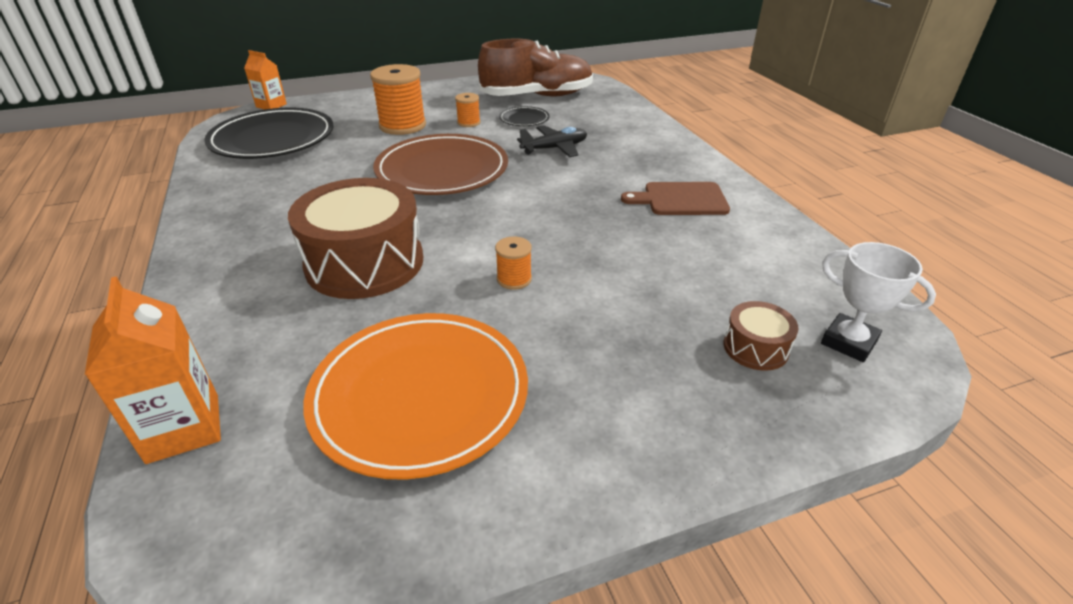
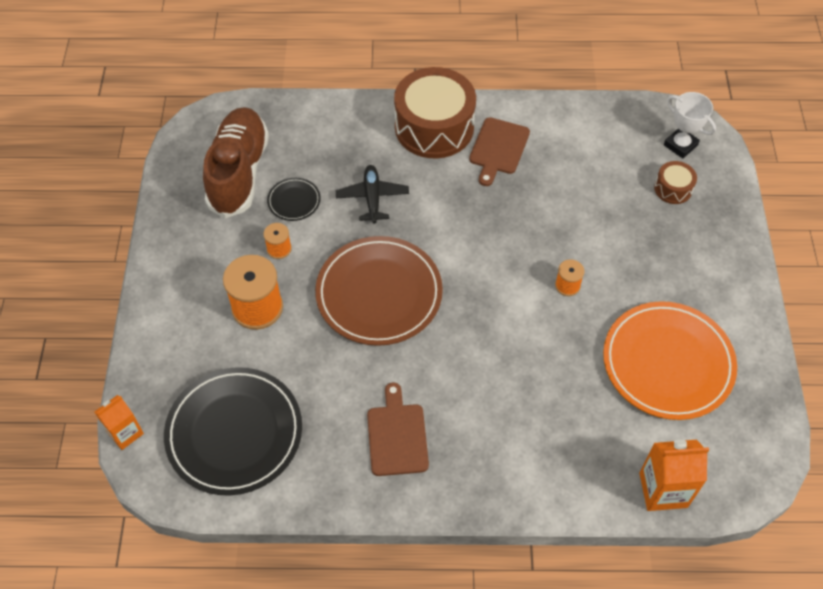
camera: 70 degrees left, 20 degrees up
brown drum [288,178,423,299] -> brown drum moved to [394,67,476,159]
white trophy [821,242,936,362] -> white trophy turned 75 degrees clockwise [664,92,716,158]
none -> brown cutting board [367,382,429,476]

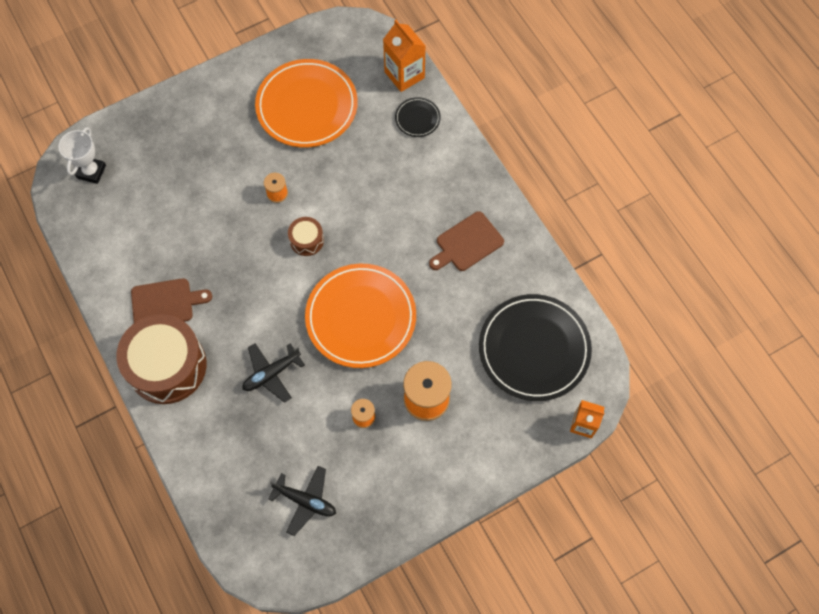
camera: 120 degrees left, 10 degrees up
brown shoe [203,107,269,218] -> black plane [268,466,336,536]
black plate [267,178,321,221] -> black plate moved to [395,97,441,137]
brown plate [315,236,443,346] -> orange plate [305,264,416,368]
brown drum [654,161,697,204] -> brown drum moved to [288,217,324,256]

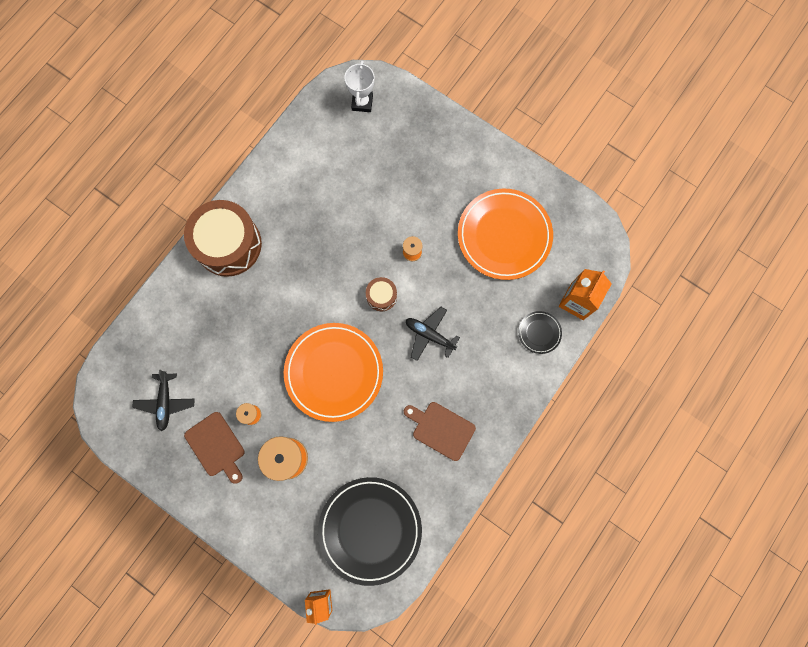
camera: 65 degrees right, 10 degrees up
white trophy [58,127,106,184] -> white trophy turned 75 degrees counterclockwise [344,60,374,112]
brown cutting board [131,278,212,323] -> brown cutting board moved to [184,412,244,484]
black plane [242,343,305,403] -> black plane moved to [406,307,460,361]

